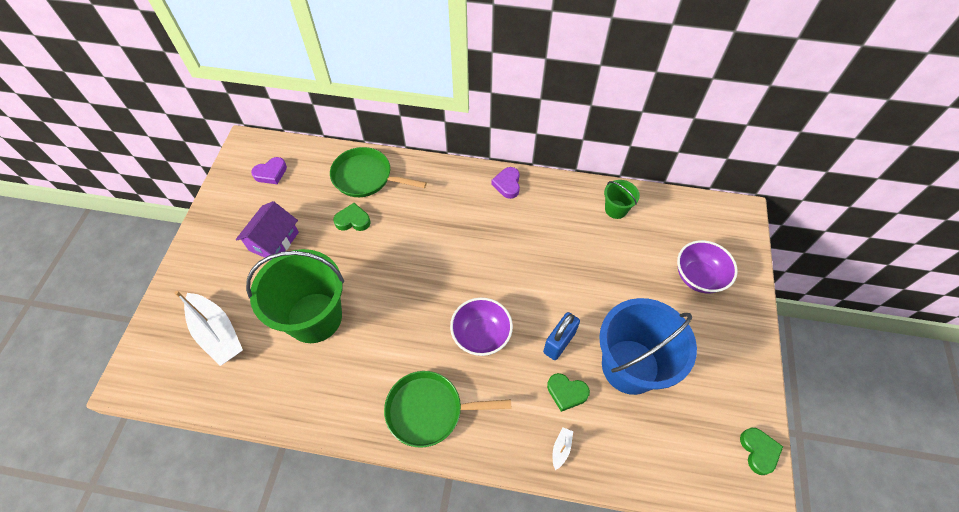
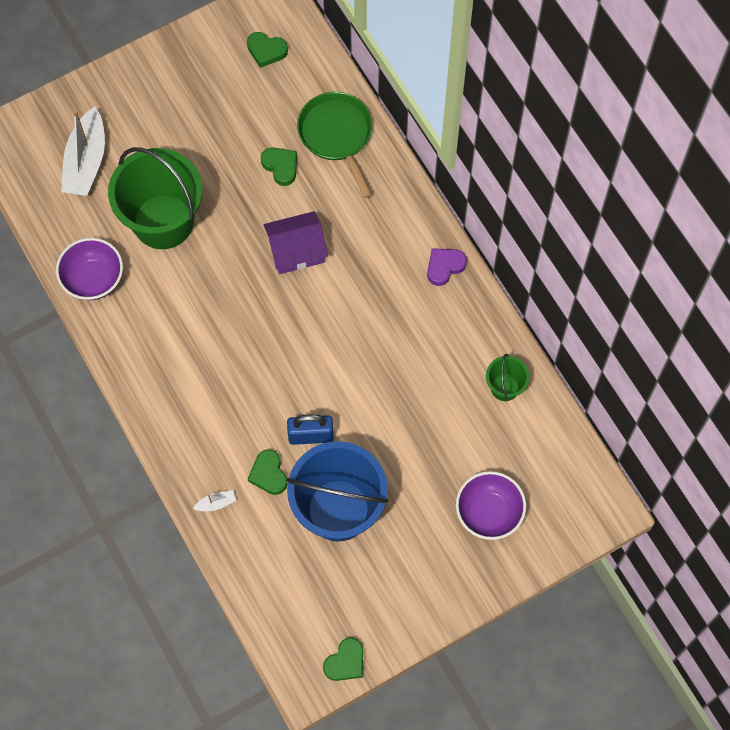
camera: 50 degrees right, 10 degrees up
purple house [236,201,299,260] -> purple house moved to [264,211,328,274]
purple heart [251,157,287,184] -> green heart [247,32,288,68]
green pan [384,371,511,448] -> none
purple bowl [450,297,513,356] -> purple bowl moved to [56,238,123,300]

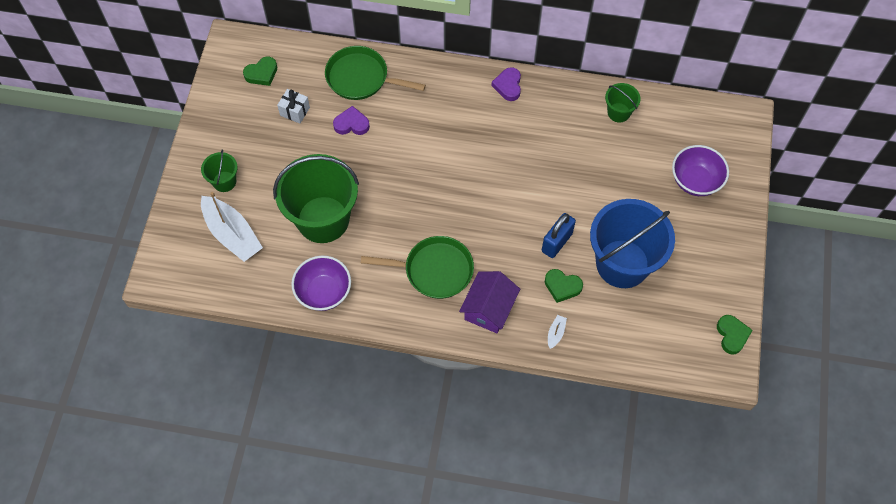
camera: 50 degrees left, 5 degrees down
green heart [261,147,297,186] -> purple heart [333,106,370,135]
purple house [264,211,328,274] -> purple house moved to [459,271,520,333]
none -> green bucket [201,150,237,192]
none -> white gift [277,89,310,123]
none -> green pan [361,236,474,299]

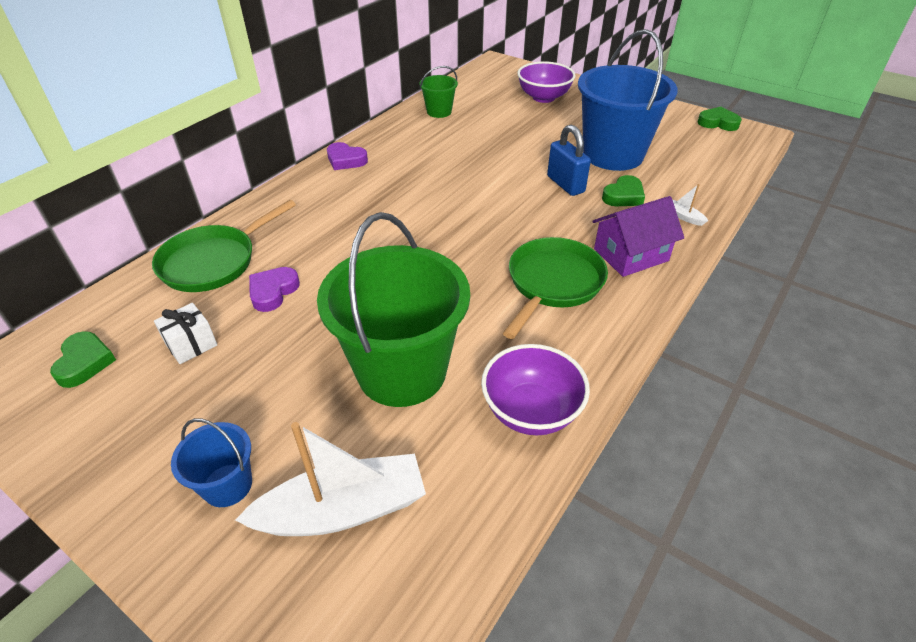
camera: 65 degrees left, 20 degrees down
green bucket [201,150,237,192] -> blue bucket [171,418,252,507]
purple house [459,271,520,333] -> purple house turned 75 degrees counterclockwise [592,196,684,277]

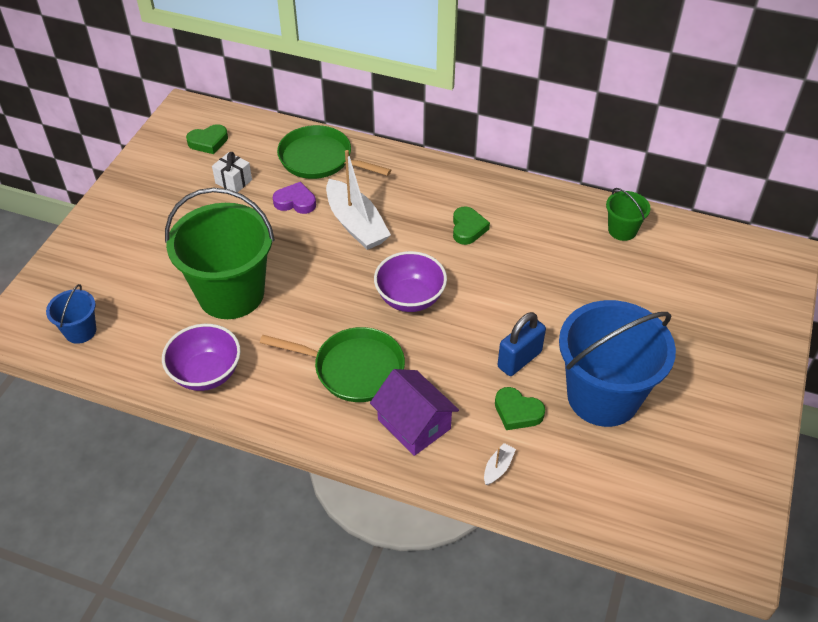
camera: 75 degrees right, 5 degrees up
blue bucket [171,418,252,507] -> blue bucket moved to [46,284,96,344]
white boat [235,422,426,536] -> white boat moved to [326,150,391,250]
purple heart [327,142,368,170] -> none
purple bowl [517,61,576,103] -> purple bowl moved to [374,251,447,312]
green heart [697,107,742,131] -> green heart moved to [453,206,490,245]

